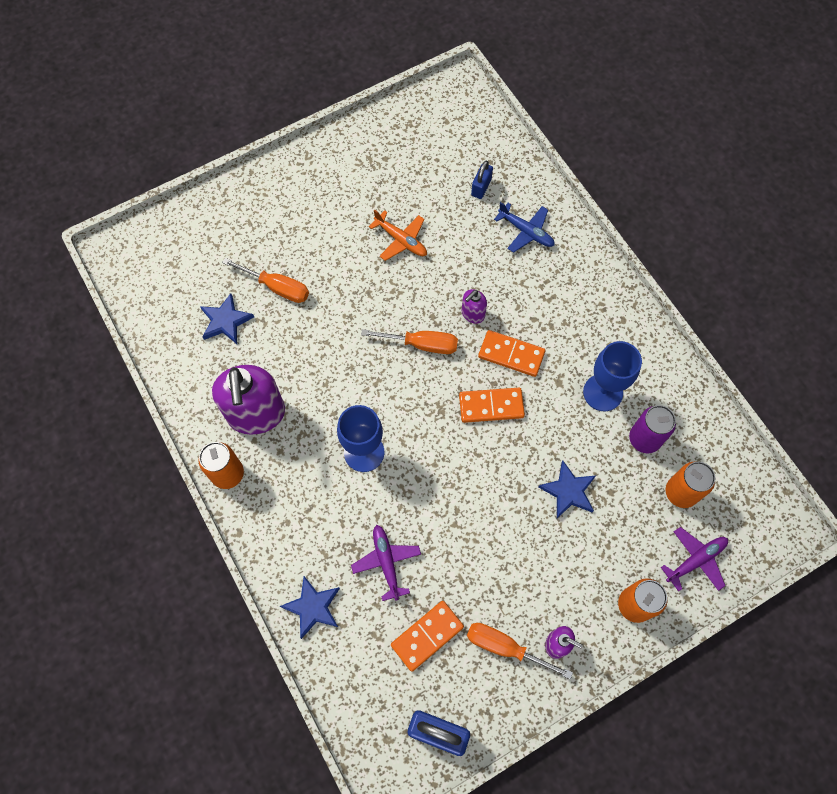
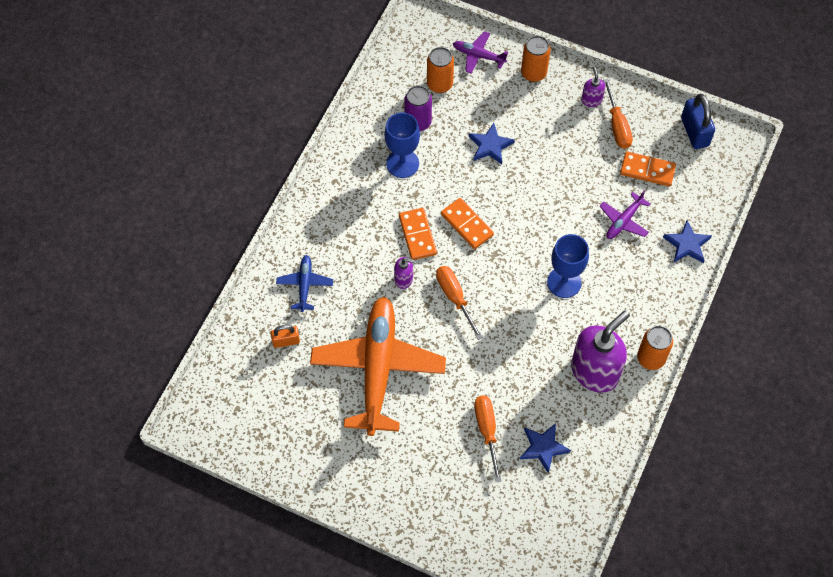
camera: 125 degrees left, 5 degrees down
orange plane [369,210,427,261] -> orange plane [310,296,446,436], size x2.30
blue padlock [471,161,493,199] -> orange padlock [271,325,300,348]

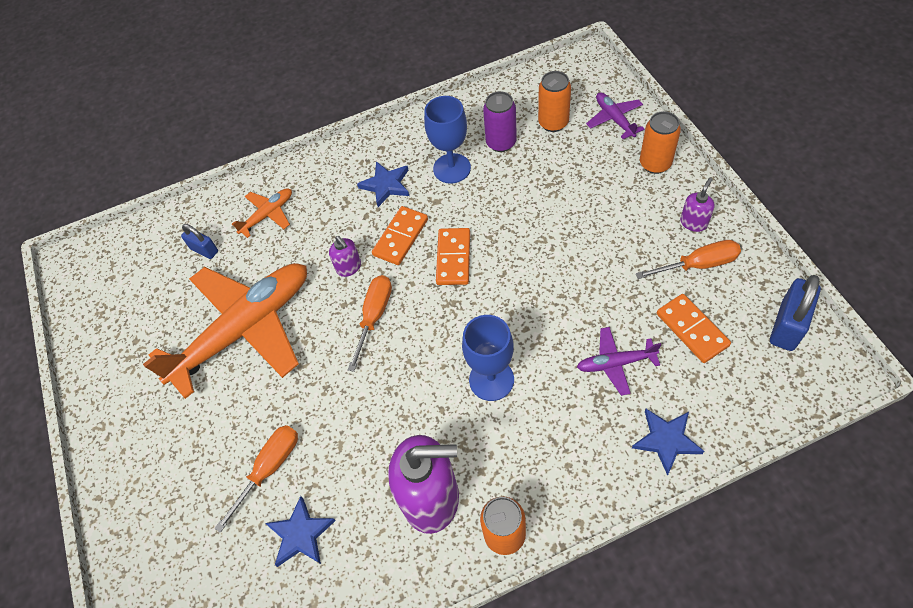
camera: 50 degrees right, 5 degrees down
orange padlock [271,325,300,348] -> blue padlock [181,224,218,259]
blue plane [276,255,333,312] -> orange plane [232,188,292,238]
blue star [469,123,515,164] -> blue star moved to [357,161,409,207]
orange screwdriver [603,79,633,149] -> orange screwdriver turned 135 degrees counterclockwise [636,240,741,279]

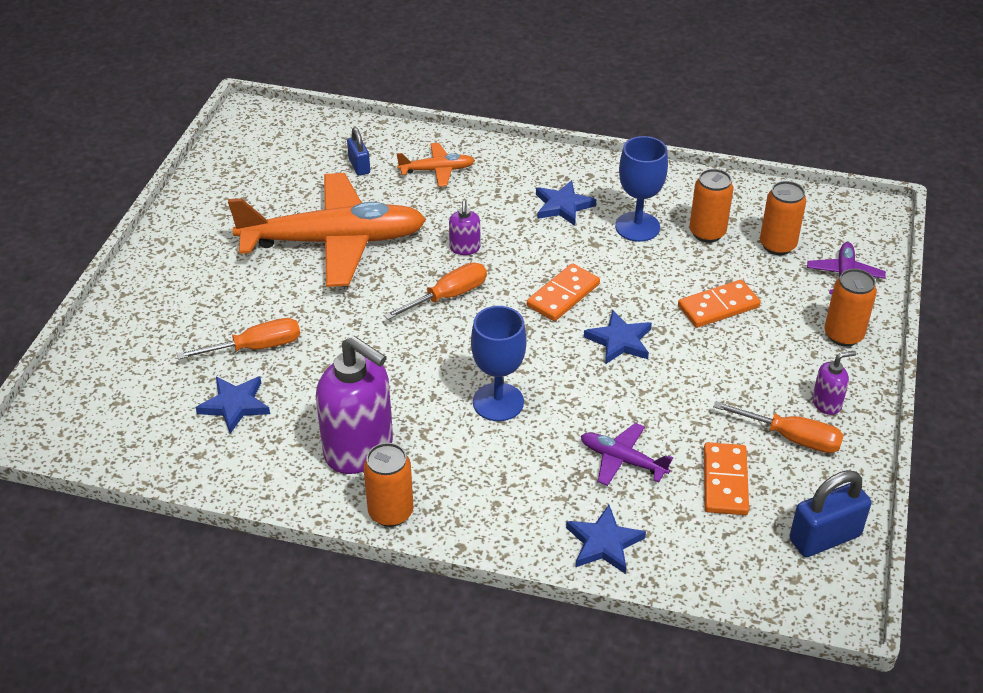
camera: 30 degrees right, 15 degrees down
orange domino [372,206,428,265] -> orange domino moved to [678,280,761,328]
purple can [483,91,517,152] -> orange can [690,169,733,243]
none -> blue star [584,310,652,364]

